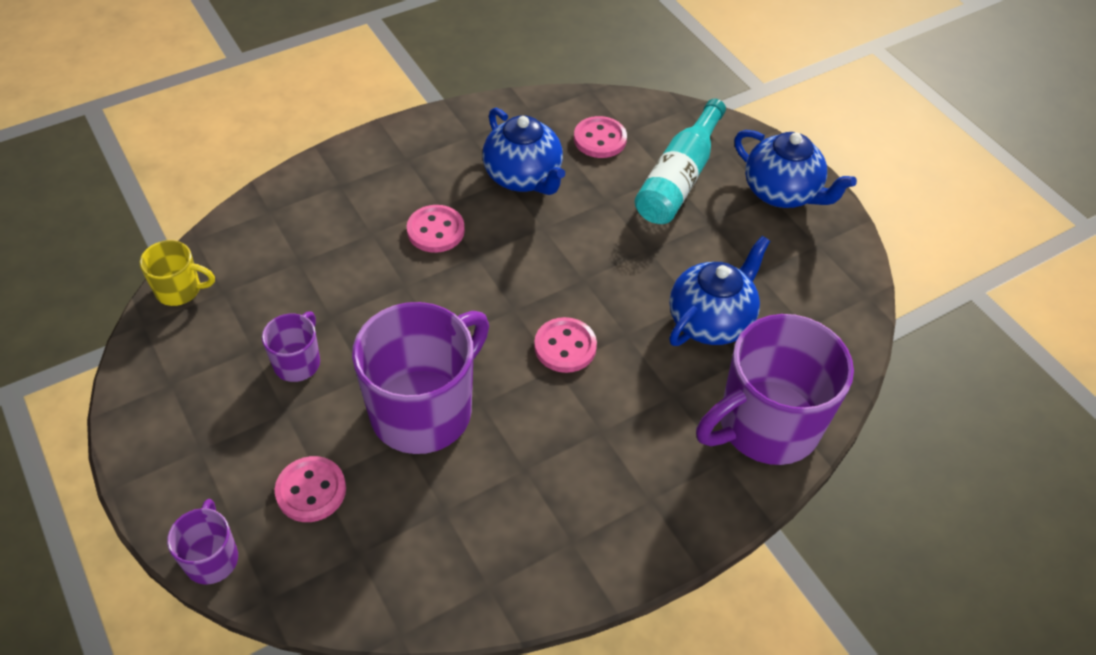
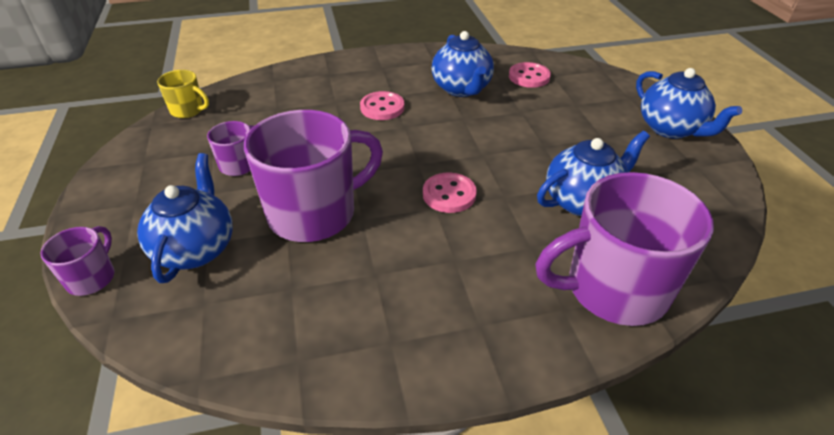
camera: 20 degrees right, 10 degrees down
pink button [275,456,346,522] -> blue teapot [137,153,233,283]
turquoise bottle [635,99,726,224] -> none

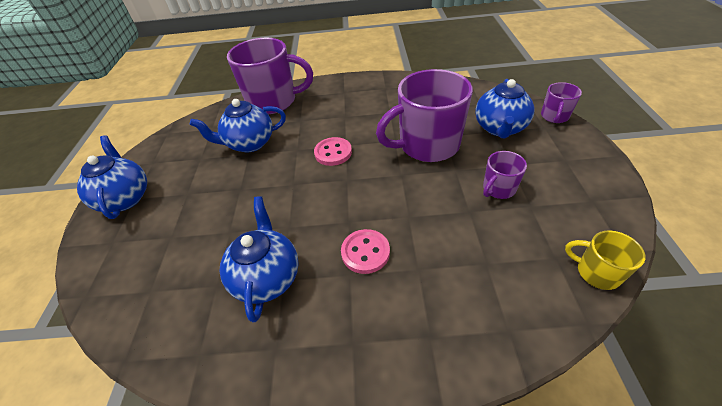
camera: 165 degrees left, 5 degrees up
pink button [509,62,551,88] -> none

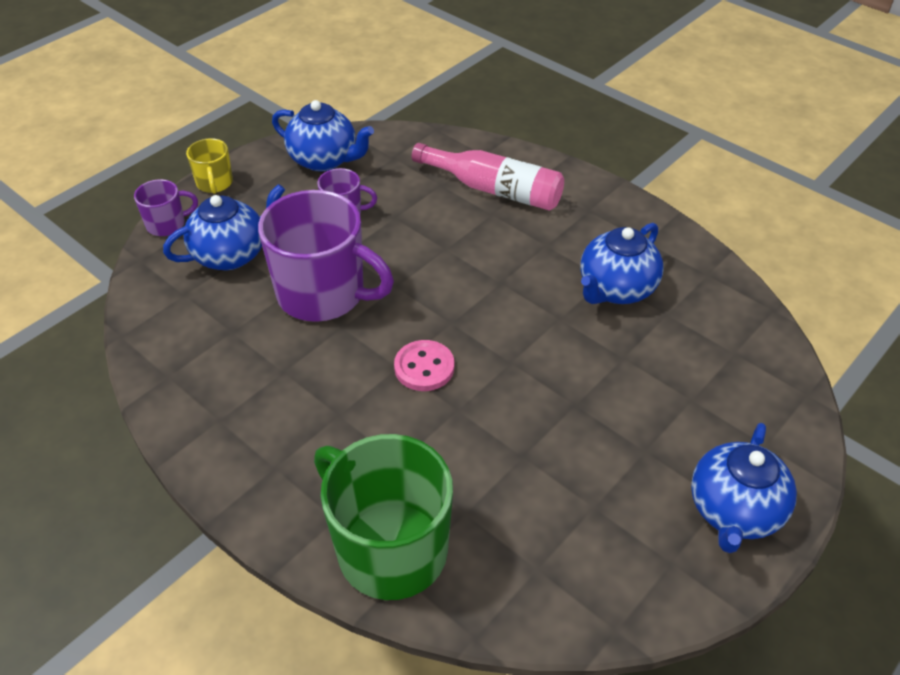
camera: 140 degrees left, 0 degrees up
blue teapot [190,99,286,152] -> blue teapot moved to [272,100,374,172]
purple mug [227,38,313,114] -> green mug [314,434,453,600]
pink button [341,229,390,274] -> none
yellow mug [565,231,646,290] -> yellow mug moved to [186,138,233,194]
none -> pink bottle [412,143,564,211]

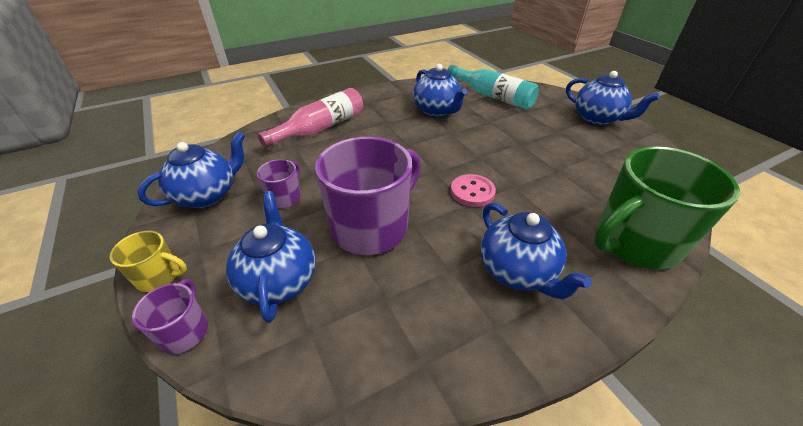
camera: 70 degrees left, 5 degrees down
none -> turquoise bottle [447,65,539,109]
none -> blue teapot [480,203,592,299]

